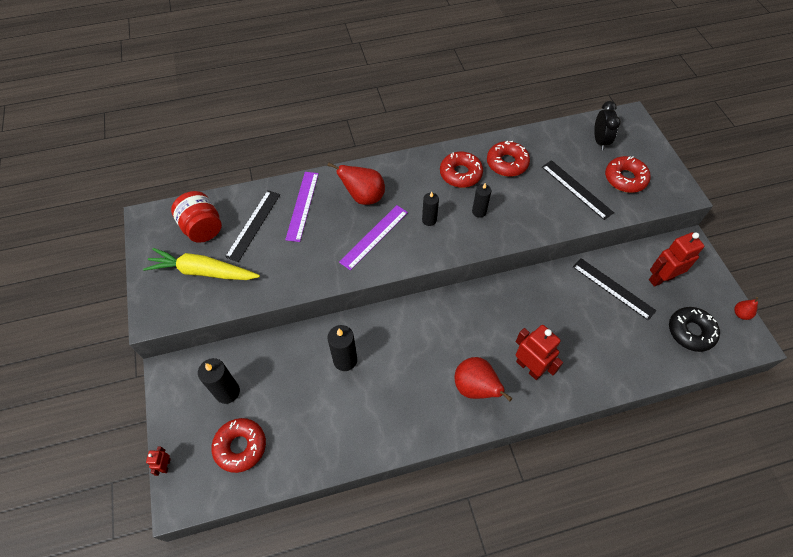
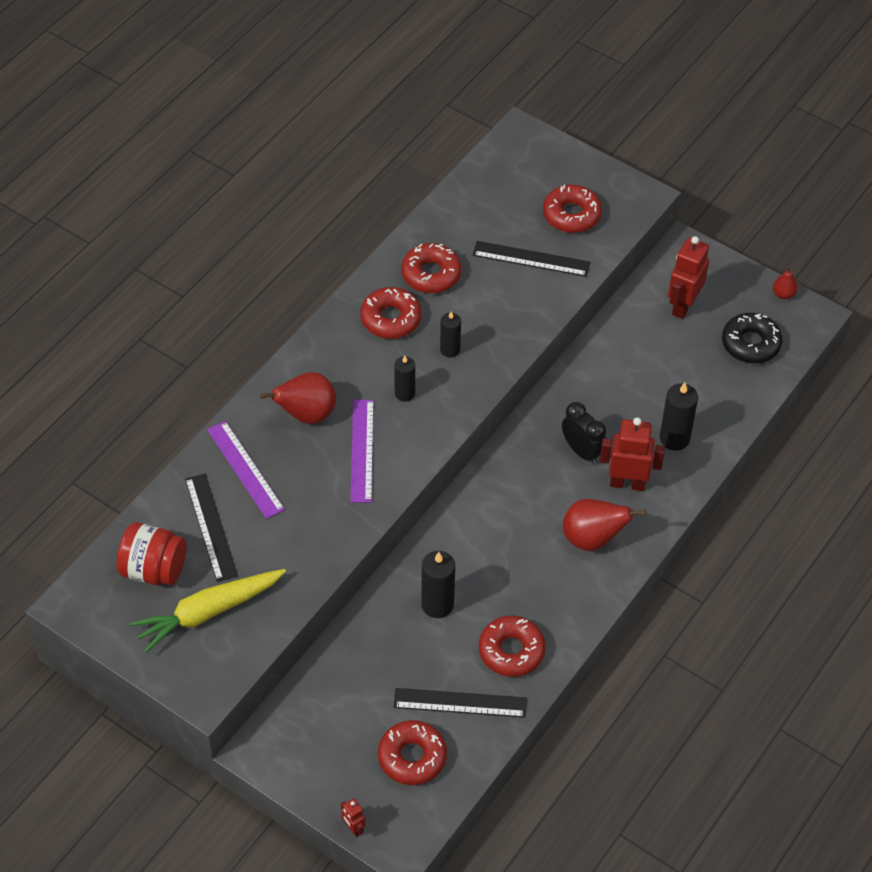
camera: 40 degrees left, 5 degrees down
black candle [198,358,240,404] -> black candle moved to [659,383,698,451]
black ruler [573,258,656,321] -> black ruler moved to [394,688,527,718]
black clock [594,101,621,150] -> black clock moved to [562,402,606,464]
none -> red donut [479,616,546,677]

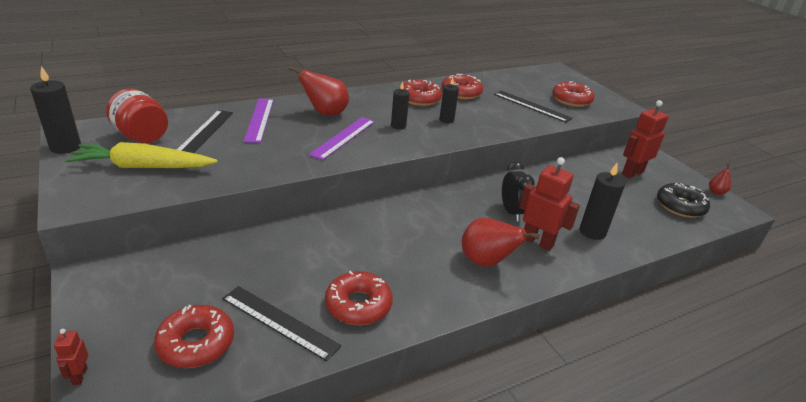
camera: 25 degrees right, 20 degrees down
black candle [421,551,455,618] -> black candle moved to [30,66,81,154]

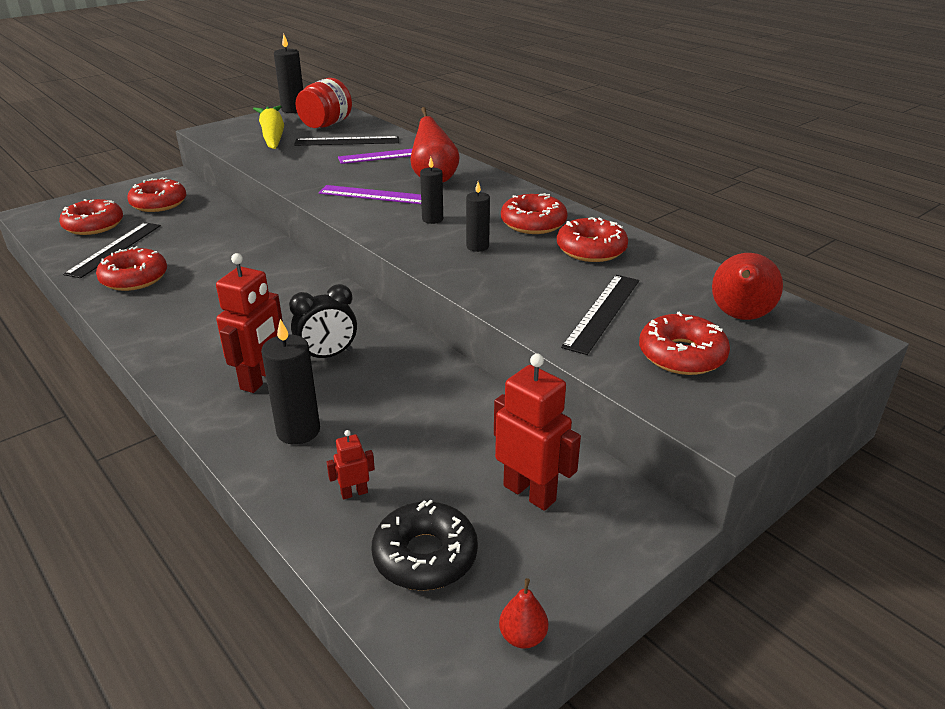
camera: 80 degrees right, 0 degrees up
red robot [54,329,88,385] -> red robot moved to [326,430,375,500]
red pear [462,218,540,267] -> red pear moved to [712,253,783,320]
none -> red donut [127,177,186,212]

